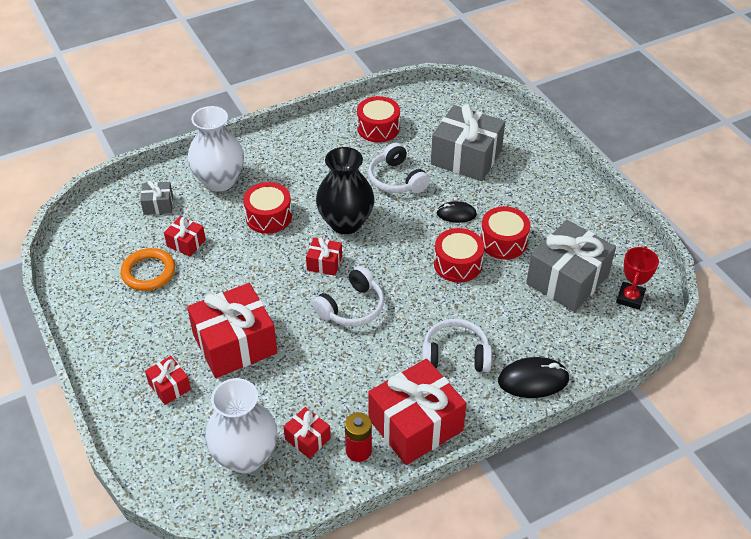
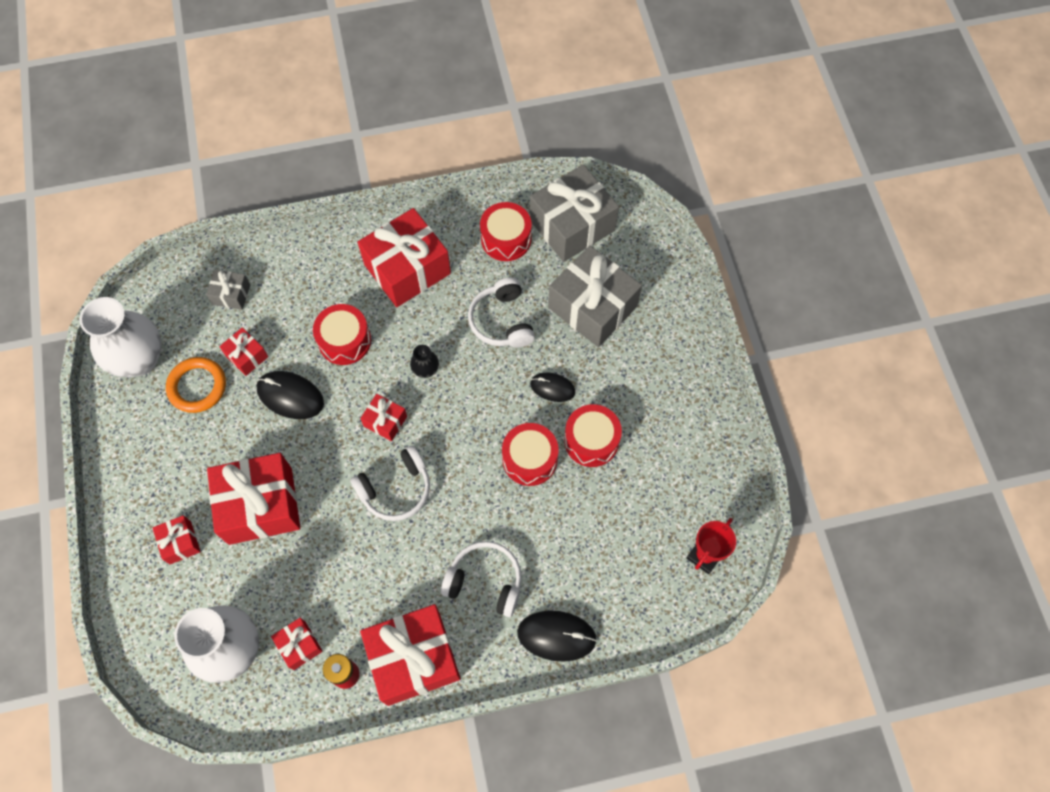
camera: 15 degrees right, 20 degrees up
white vase [188,106,244,192] -> white vase moved to [80,297,162,377]
black vase [316,147,375,234] -> black vase [410,345,439,378], size x0.43
grey gift [526,220,616,312] -> grey gift moved to [530,164,619,262]
none -> black mouse [256,371,324,419]
none -> red gift [357,208,451,307]

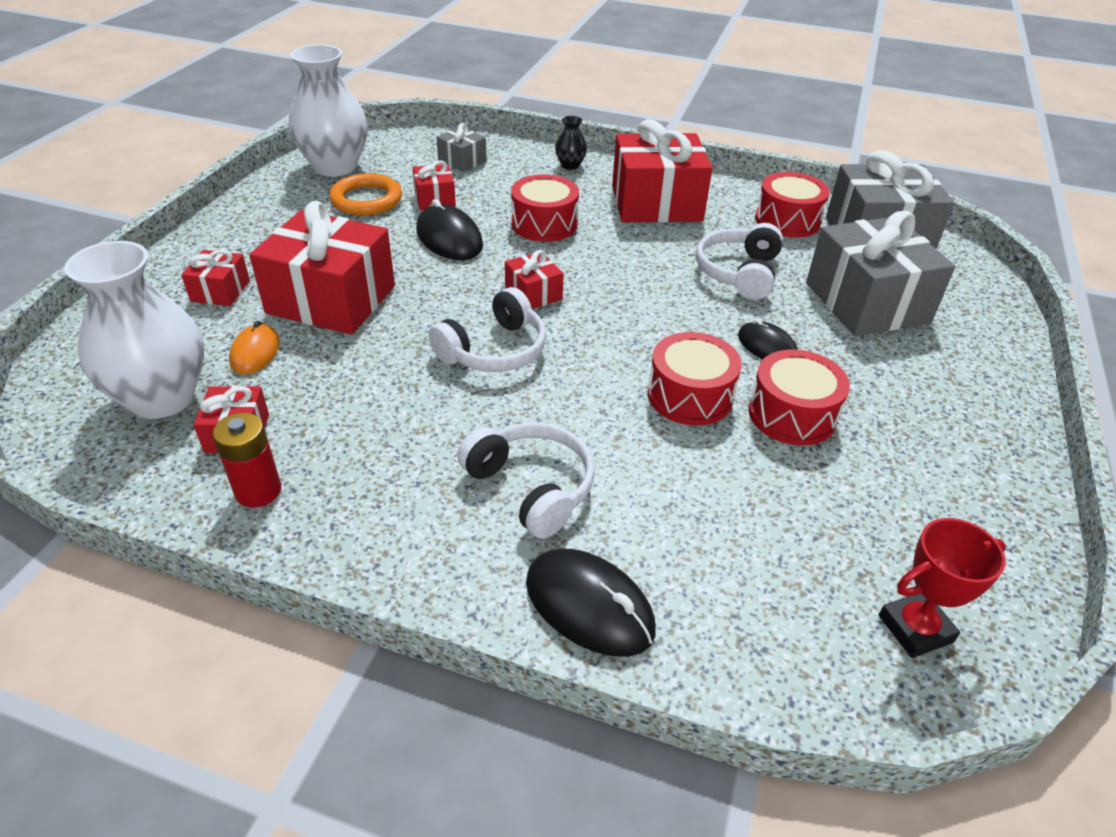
camera: 30 degrees right, 25 degrees down
white headphones [350,446,430,521] -> white headphones turned 45 degrees counterclockwise [429,287,547,372]
red gift [360,604,460,706] -> none
black vase [410,345,439,378] -> black vase moved to [555,116,587,170]
none -> orange mouse [229,321,280,374]

